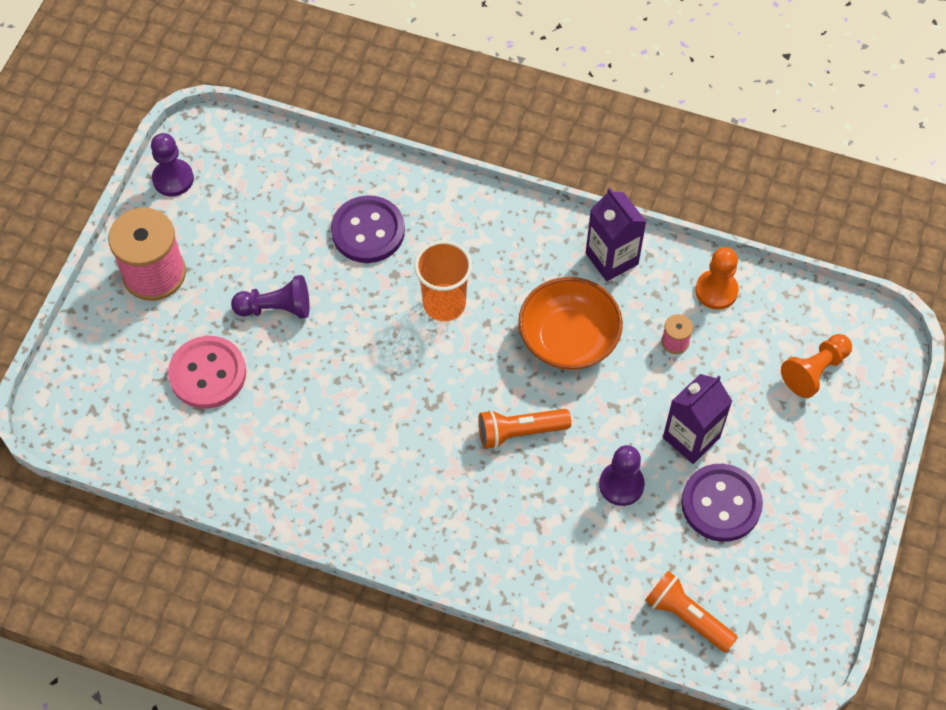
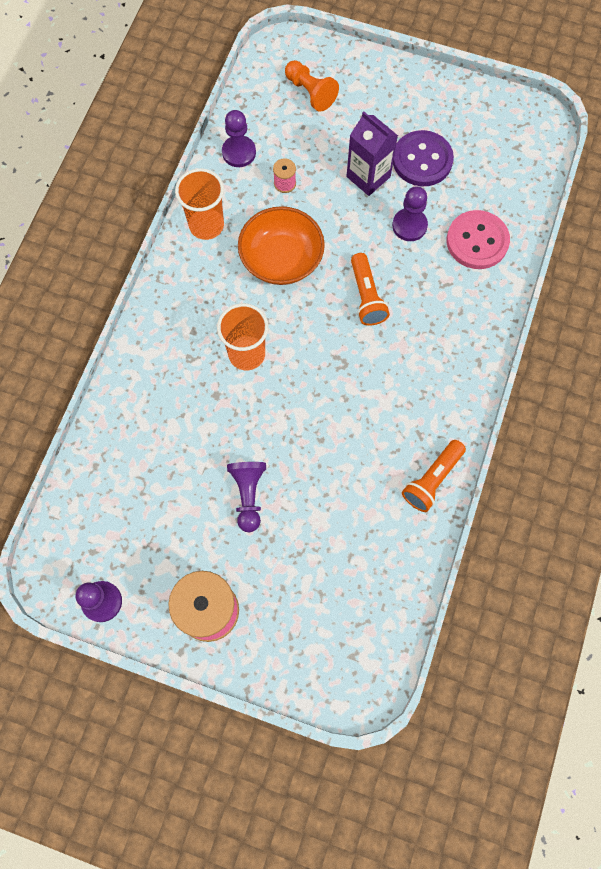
camera: 90 degrees left, 10 degrees up
pink button [168,336,246,409] -> pink button moved to [447,210,510,269]
purple button [331,195,405,263] -> none
purple carton [586,188,646,281] -> orange cup [175,168,224,240]
orange flashlight [645,571,738,653] -> orange flashlight moved to [402,440,466,512]
orange pawn [695,247,739,310] -> purple pawn [222,110,256,167]

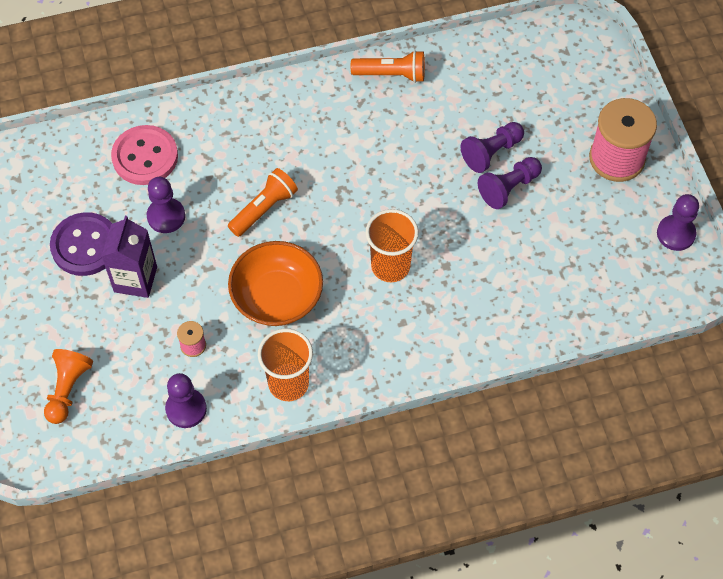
camera: 125 degrees left, 10 degrees down
none -> purple pawn [461,122,524,173]

